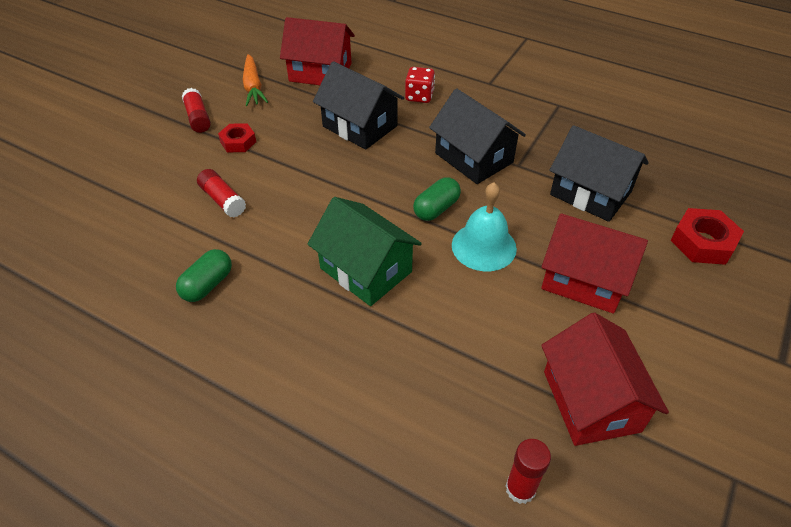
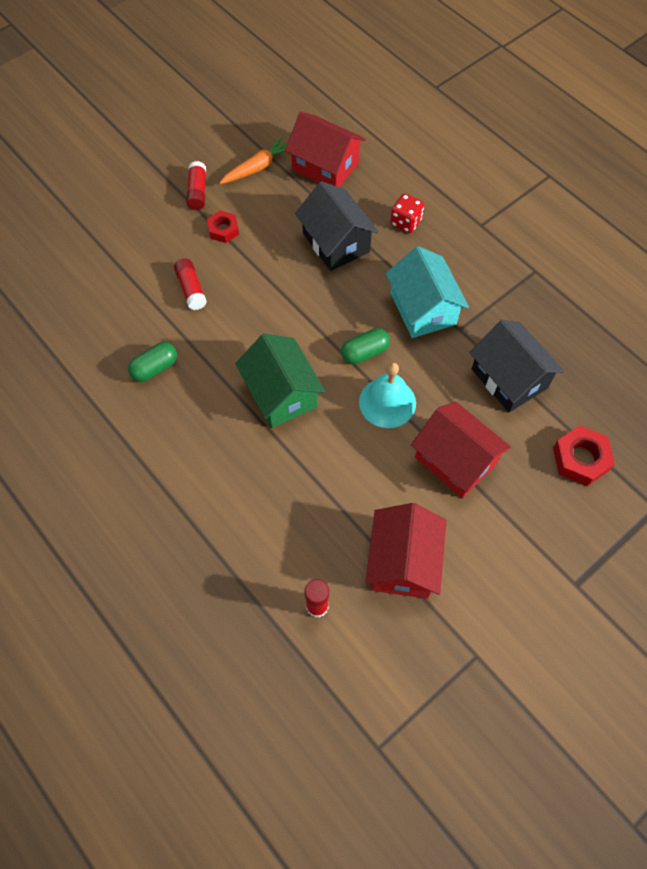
camera: 20 degrees right, 15 degrees up
orange carrot [242,54,268,106] -> orange carrot turned 135 degrees counterclockwise [219,137,288,184]
black house [429,88,526,184] -> turquoise house [386,246,469,338]

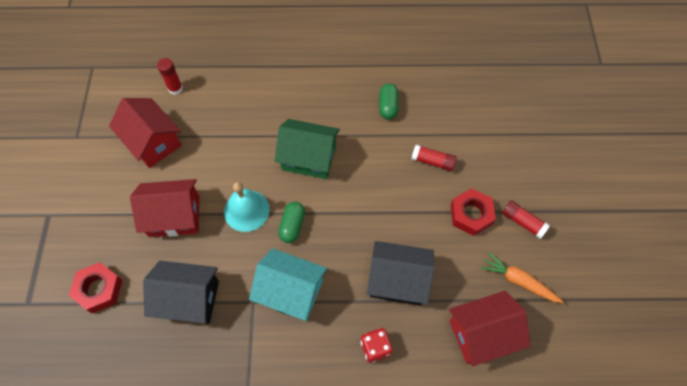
camera: 130 degrees right, 0 degrees up
red nut [207,210,239,243] -> red nut [451,188,496,236], size x1.53
orange carrot [219,137,288,184] -> orange carrot turned 120 degrees clockwise [480,252,563,303]

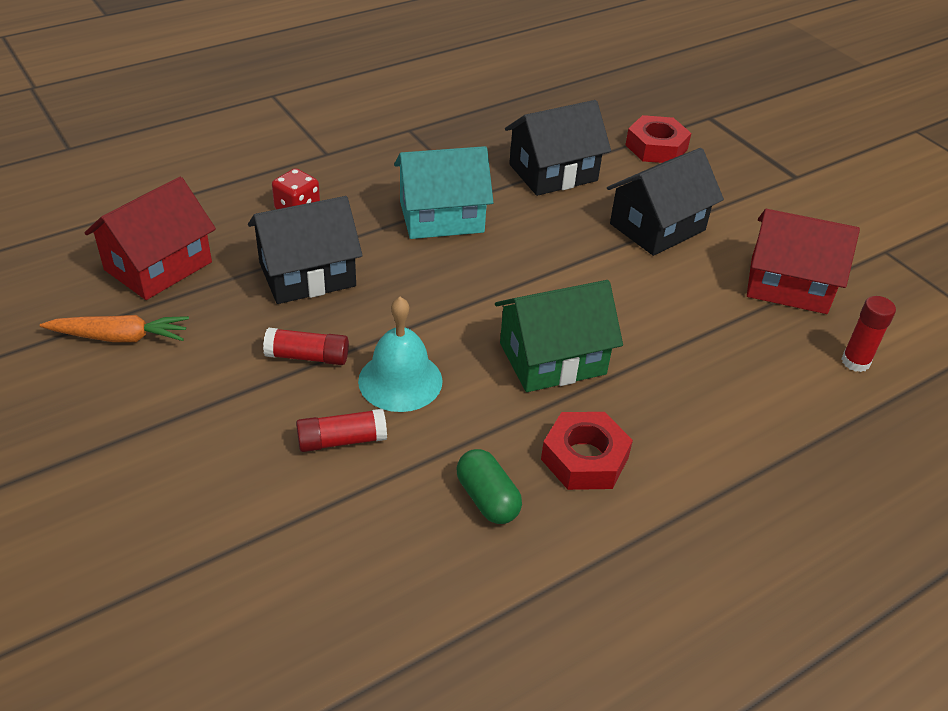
camera: 145 degrees right, 20 degrees down
red house [130,179,199,237] -> black house [607,148,724,256]
turquoise bell [224,182,270,232] -> turquoise bell moved to [358,297,443,412]
green capsule [278,202,305,243] -> none
red nut [451,188,496,236] -> red nut moved to [541,412,633,490]
red glue stick [502,200,550,239] -> red glue stick moved to [263,327,349,365]

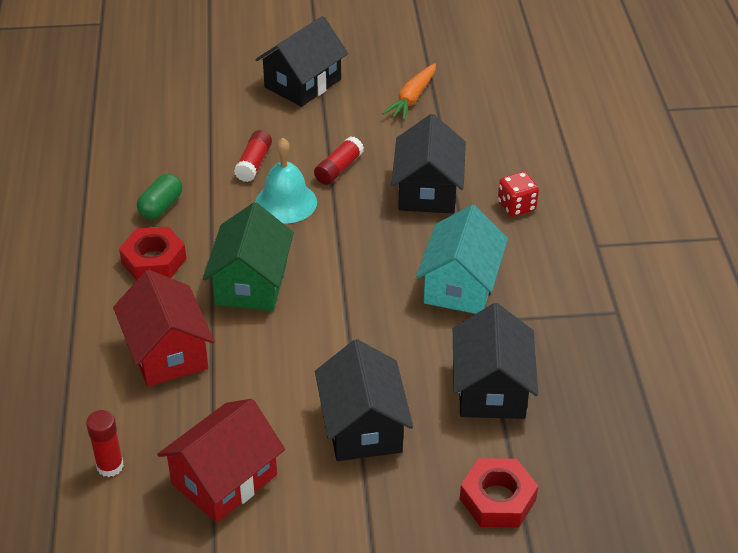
camera: 120 degrees right, 0 degrees up
red house [84,177,216,300] -> red house moved to [113,270,215,387]
green capsule [457,449,522,524] -> green capsule turned 60 degrees counterclockwise [137,174,183,219]
none -> black house [255,16,348,107]

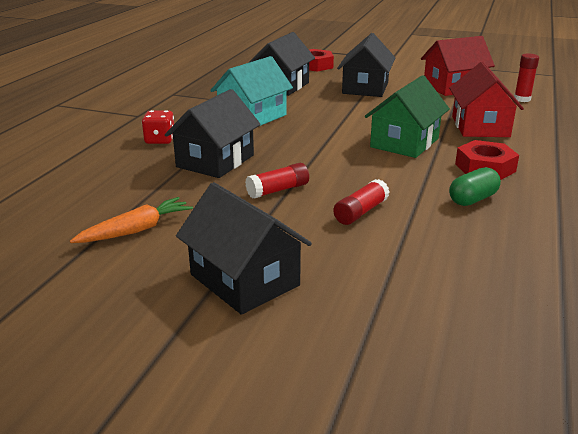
camera: 155 degrees left, 15 degrees down
black house [255,16,348,107] -> black house turned 75 degrees clockwise [176,182,312,315]
turquoise bell [255,138,317,224] -> none

